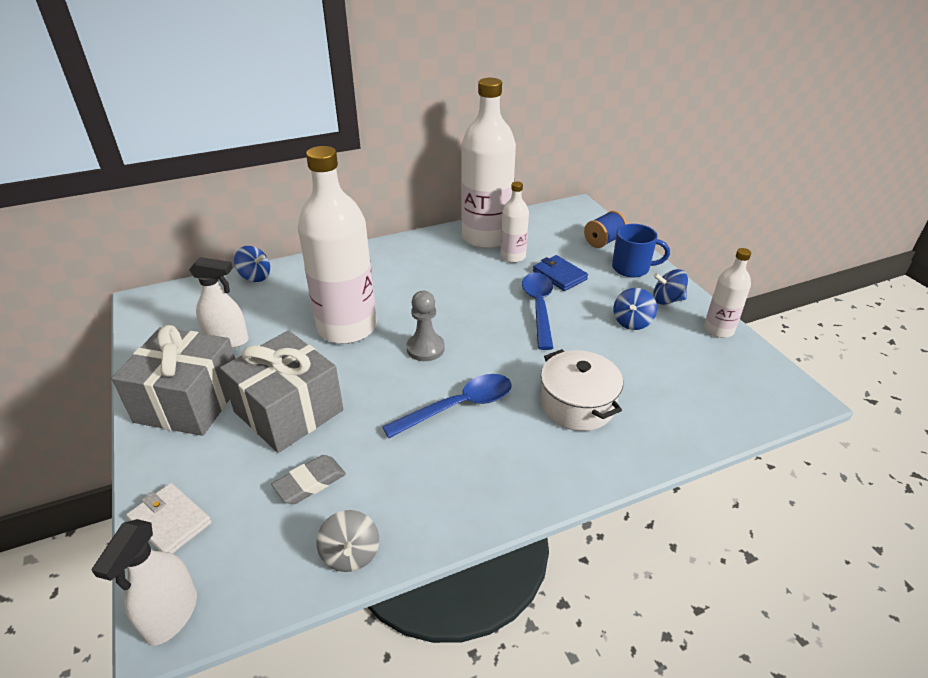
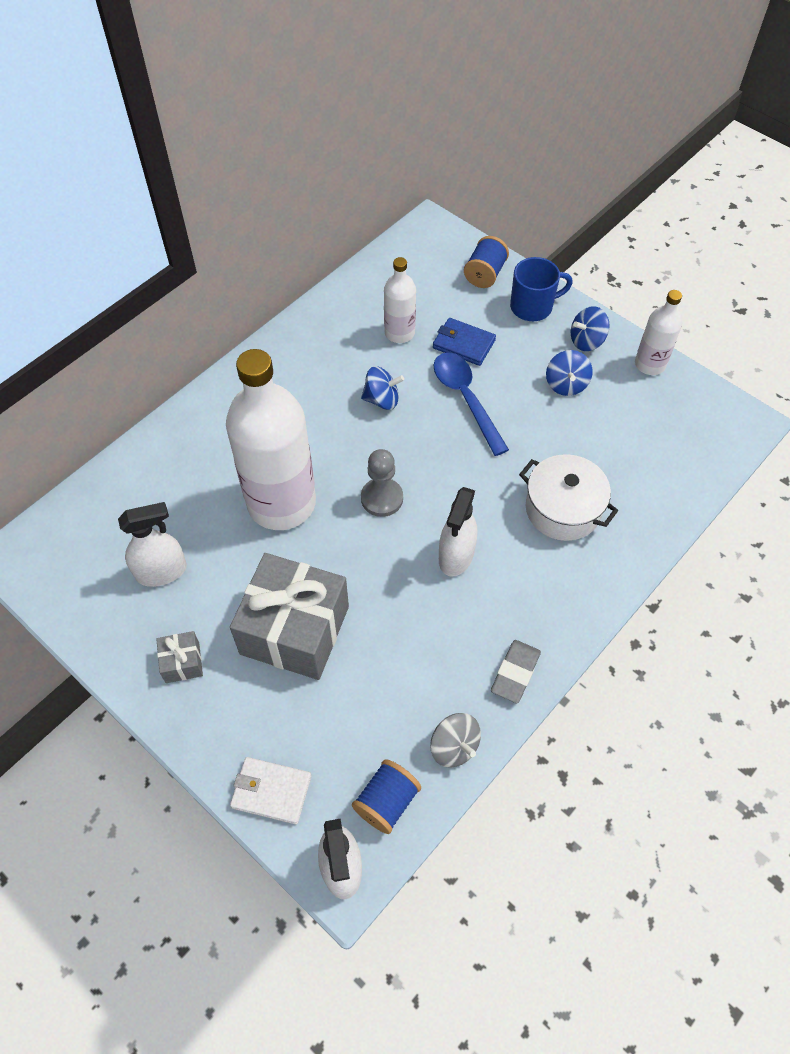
camera: 25 degrees left, 20 degrees up
grey gift [112,325,235,436] -> grey gift [156,631,203,683], size x0.43
blue spinning top [234,246,270,282] -> blue spinning top moved to [361,366,404,410]
grey eraser [271,455,346,504] -> grey eraser moved to [491,640,541,703]
blue spoon [382,374,512,438] -> white spray bottle [439,487,477,576]
white bottle [461,78,516,249] -> none
none -> blue spool [352,759,421,834]

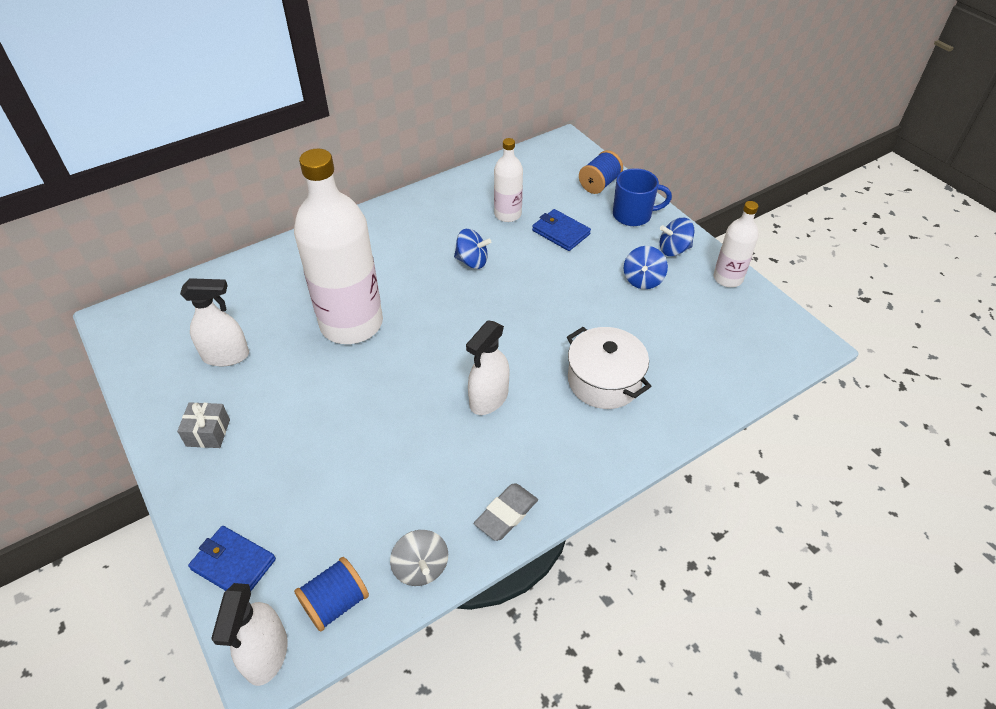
camera: 15 degrees right, 10 degrees down
grey gift [230,553,349,680] -> none
white wallet [230,757,311,825] -> blue wallet [188,526,276,591]
grey pawn [361,449,403,517] -> none
blue spoon [433,353,509,456] -> none

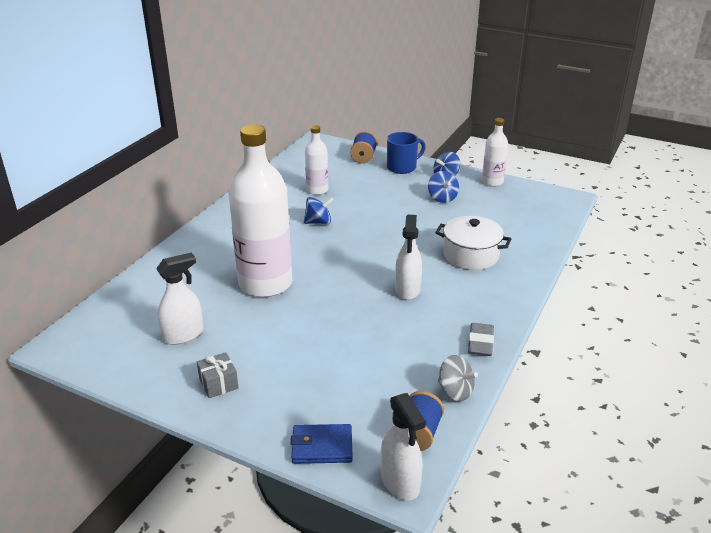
camera: 30 degrees left, 15 degrees down
blue wallet [532,209,591,251] -> none

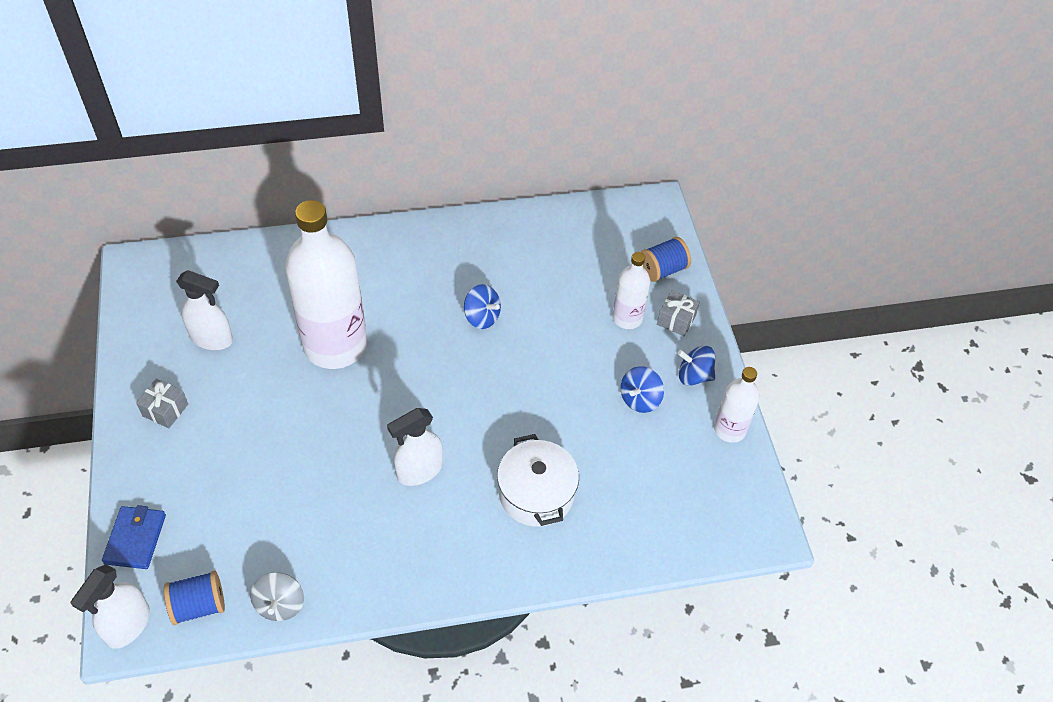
camera: 50 degrees right, 20 degrees up
blue wallet [291,424,353,464] -> blue wallet turned 45 degrees clockwise [102,505,166,569]
white bottle [305,125,328,195] -> white bottle moved to [613,252,650,329]
blue mug [387,132,426,174] -> grey gift [657,290,700,336]
grey eraser [468,323,494,356] -> none

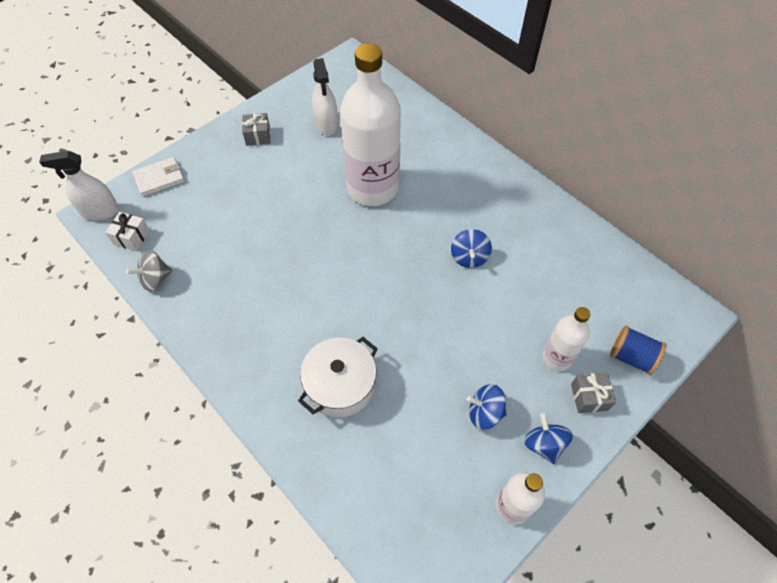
camera: 60 degrees right, 5 degrees up
blue wallet [102,505,166,569] -> white wallet [132,157,185,197]
blue spool [164,571,225,625] -> white gift [105,212,150,251]
white spray bottle [387,408,443,486] -> none

